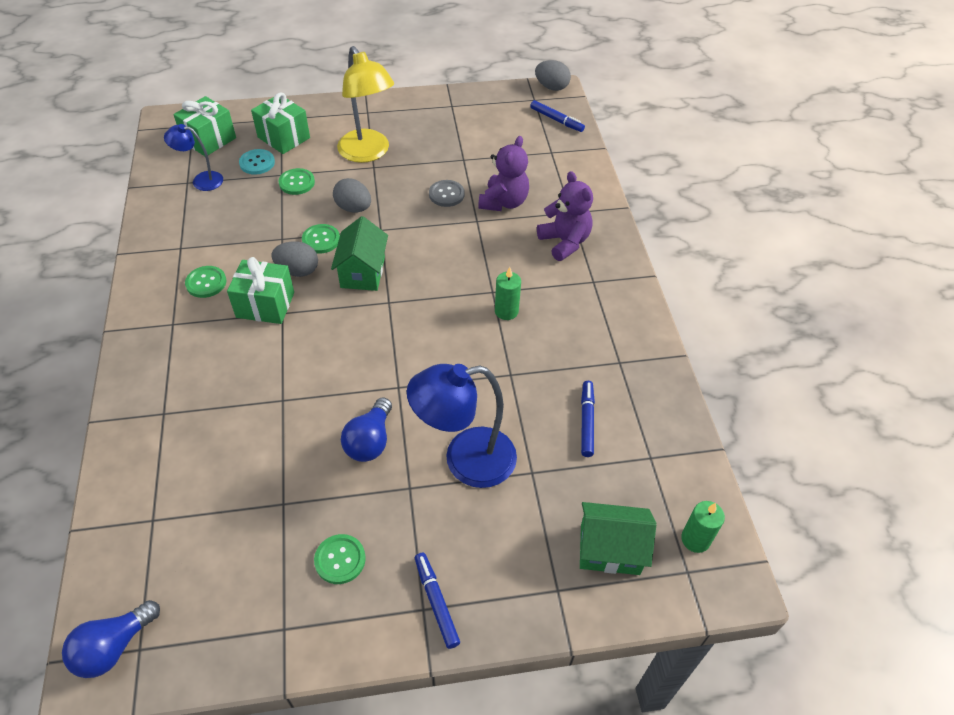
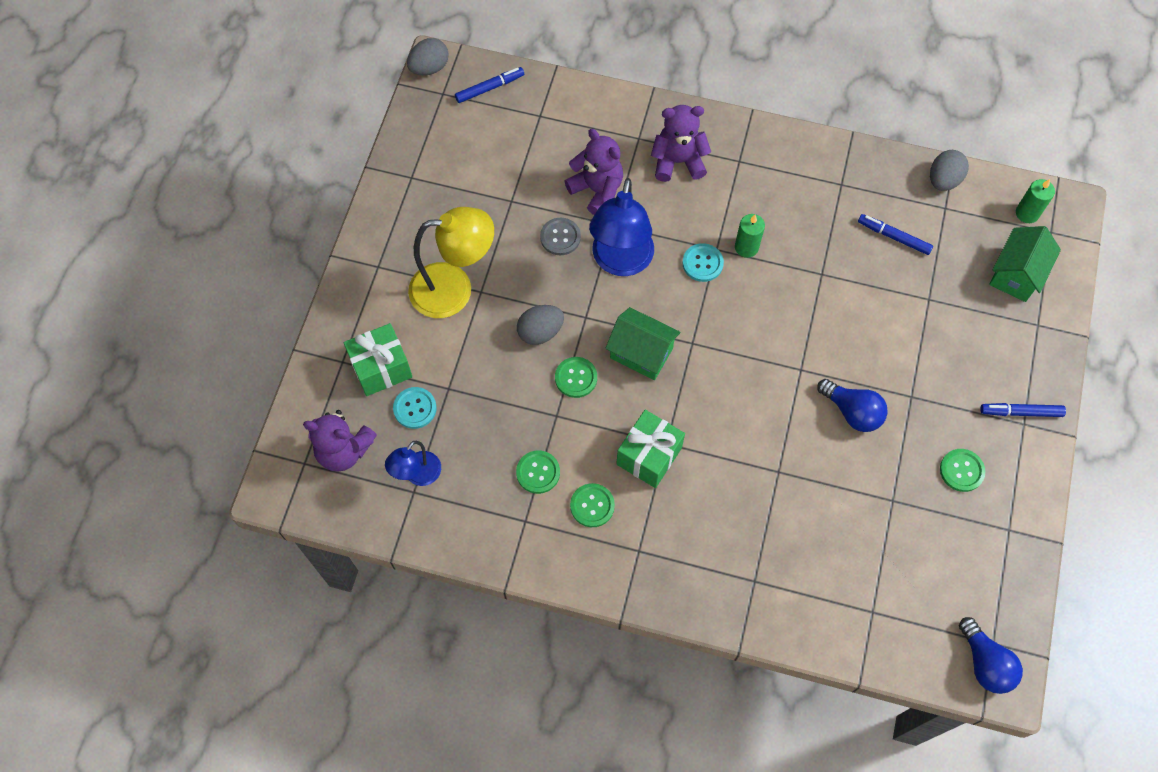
camera: 65 degrees left, 15 degrees up
green gift [173,96,236,156] -> purple teddy bear [303,410,377,472]
grey egg [271,241,318,277] -> grey egg moved to [930,150,969,191]
green button [278,168,315,195] -> green button moved to [516,451,560,494]
blue lamp [407,364,517,488] -> blue lamp moved to [589,178,654,276]
none -> turquoise button [682,243,724,282]

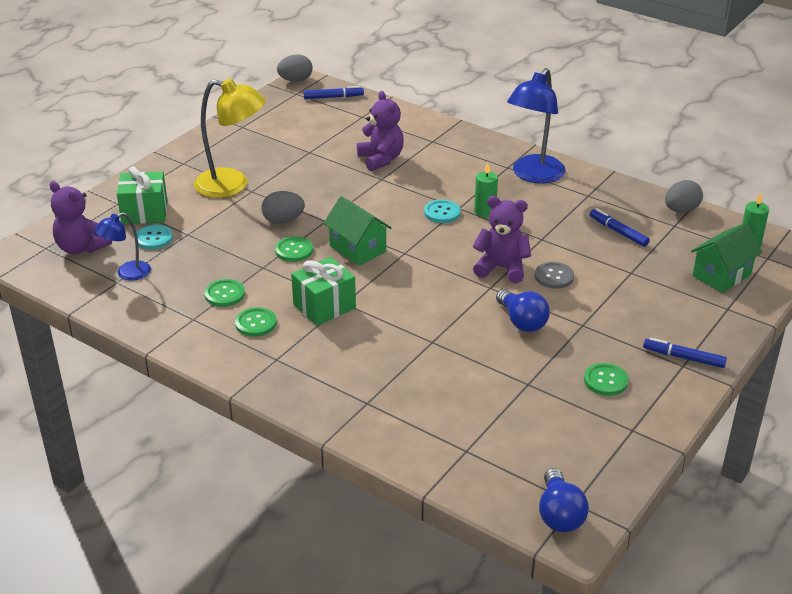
camera: 20 degrees right, 30 degrees down
grey button [540,218,581,255] -> grey button moved to [535,262,574,289]
blue lamp [589,178,654,276] -> blue lamp moved to [507,68,566,184]
purple teddy bear [651,105,711,182] -> purple teddy bear moved to [473,196,531,283]

